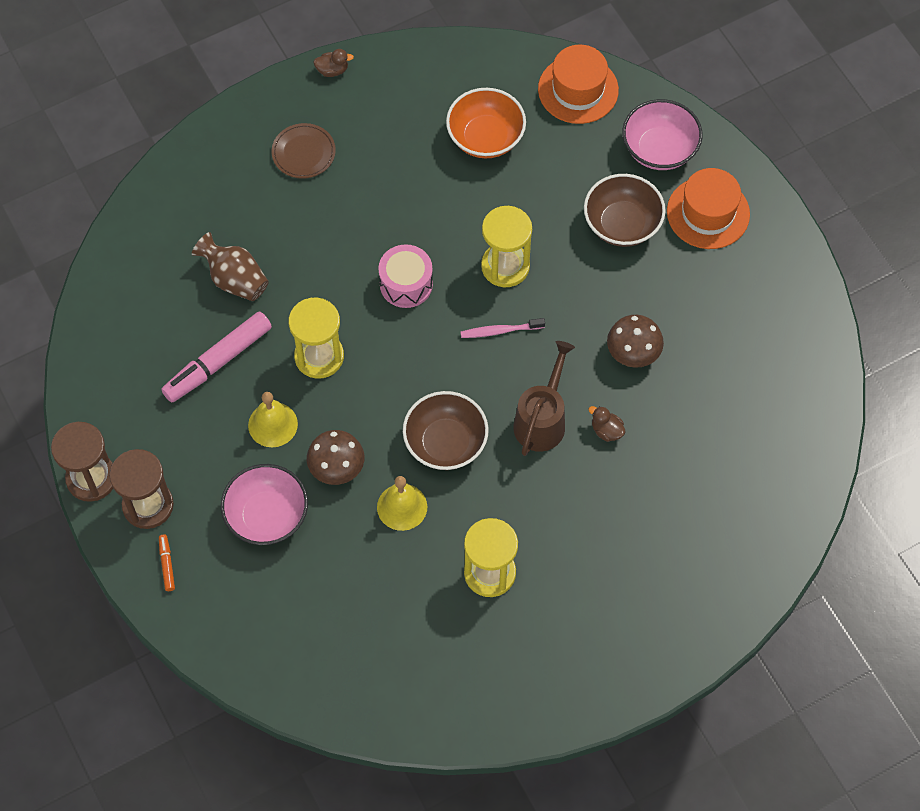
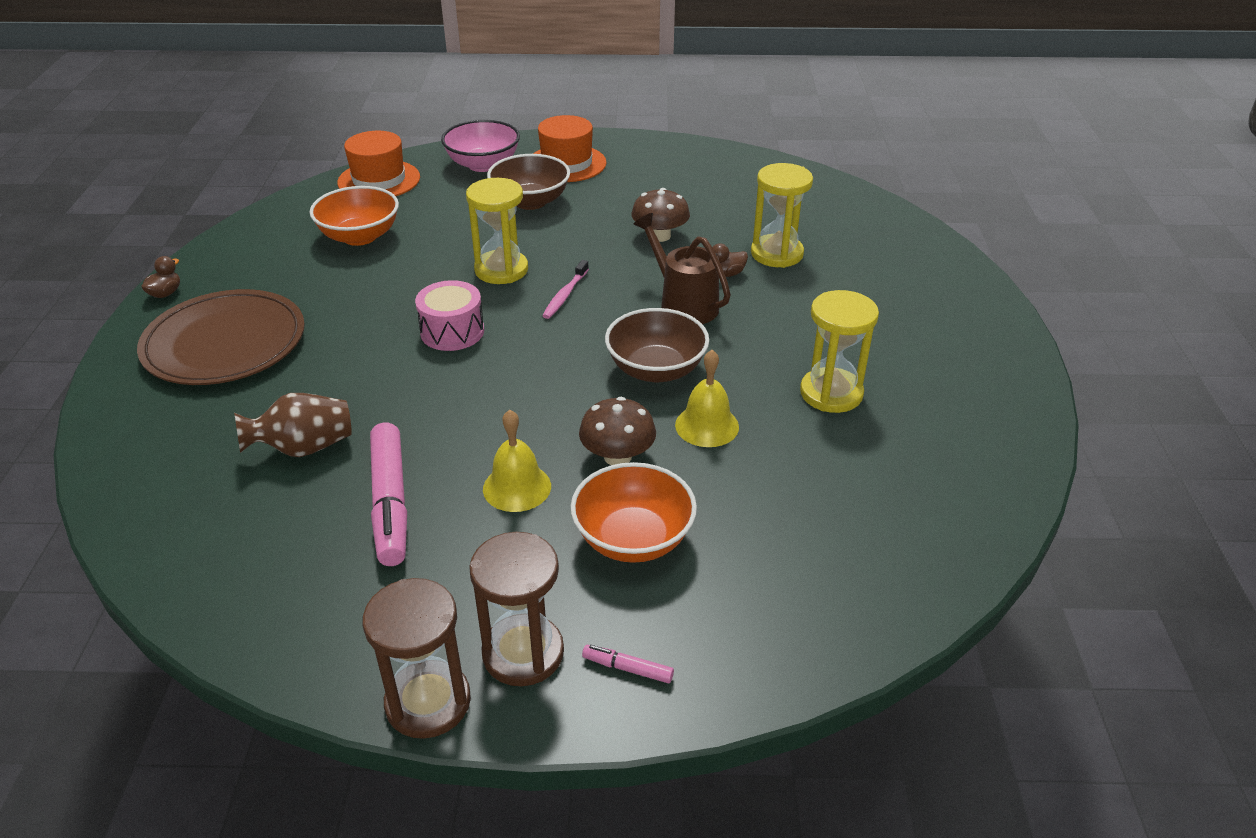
camera: 60 degrees left, 25 degrees down
orange marker [159,535,175,591] -> pink marker [582,645,674,683]
pink bowl [221,464,308,545] -> orange bowl [571,462,697,563]
brown plate [271,123,336,179] -> brown plate [137,289,305,385], size x1.99
yellow hourglass [289,298,344,379] -> yellow hourglass moved to [751,163,813,268]

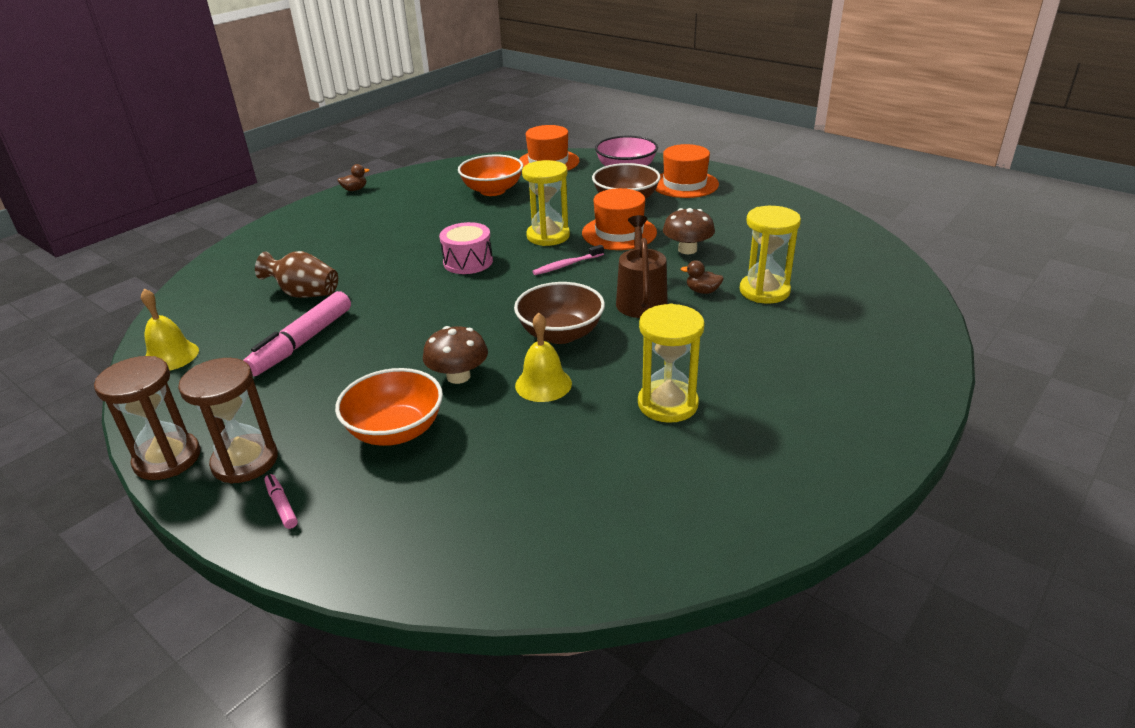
camera: 40 degrees right, 5 degrees down
brown plate [137,289,305,385] -> none
yellow bell [483,410,551,512] -> yellow bell moved to [141,289,199,371]
none -> orange hat [582,188,657,250]

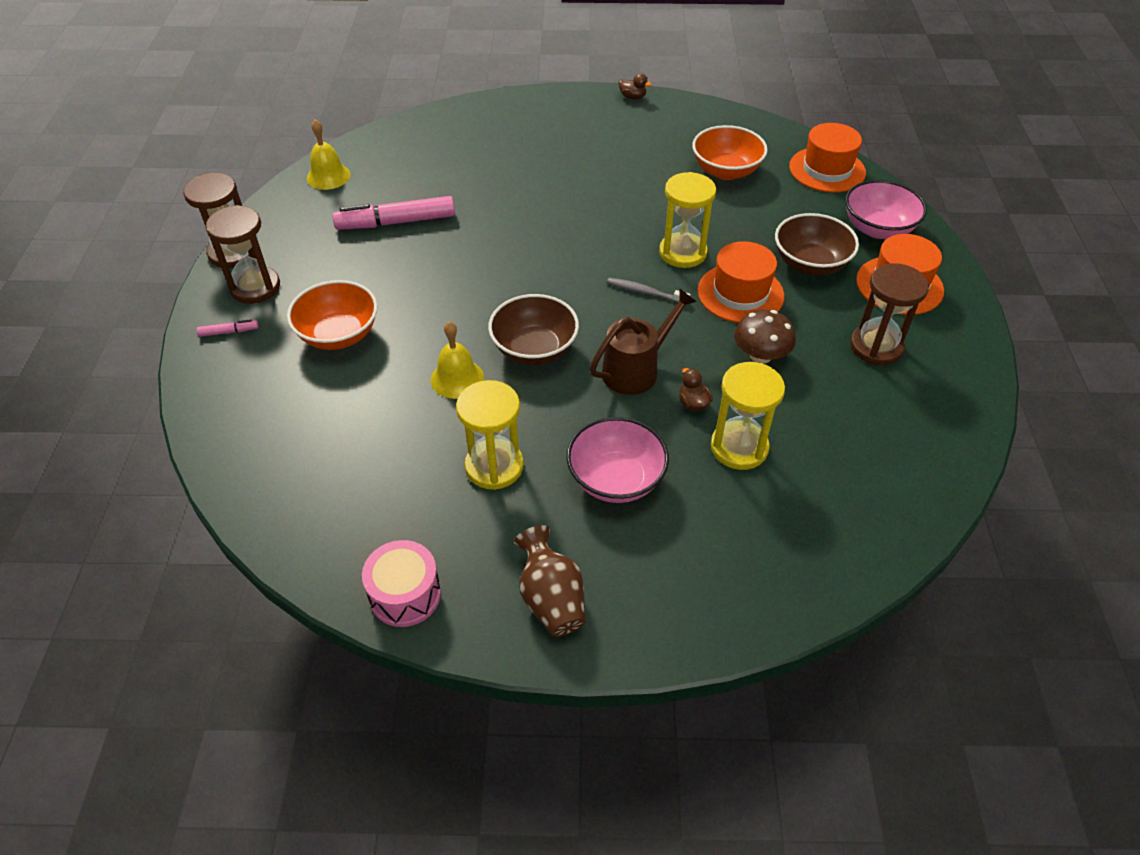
camera: 50 degrees right, 15 degrees up
brown vase [255,251,338,298] -> brown vase moved to [514,525,586,637]
pink marker [264,474,298,529] -> pink marker turned 60 degrees clockwise [197,319,259,337]
brown mushroom [423,326,488,384] -> none
pink drum [439,222,493,274] -> pink drum moved to [362,540,441,627]
pink toothbrush [532,245,604,275] -> grey toothbrush [607,278,691,305]
none -> pink bowl [566,417,669,503]
none -> brown hourglass [850,263,929,365]

